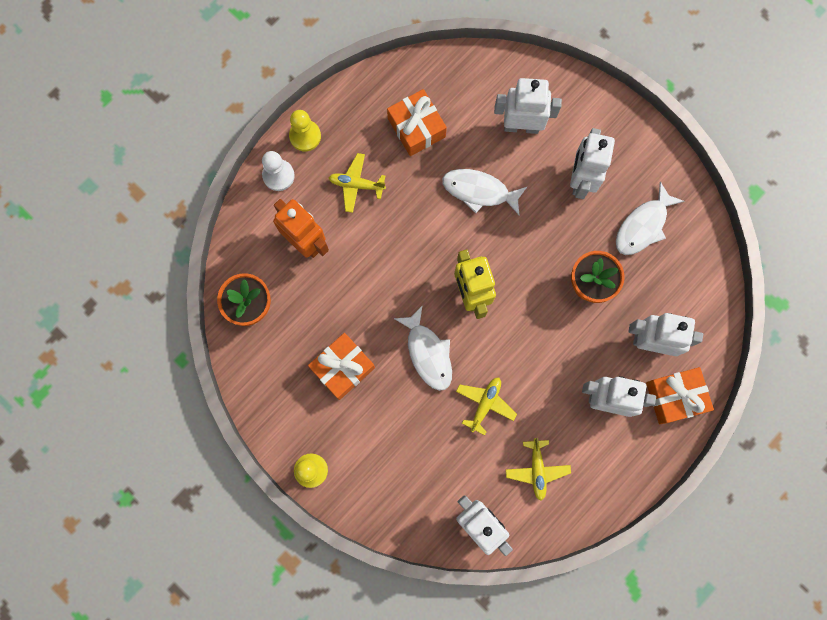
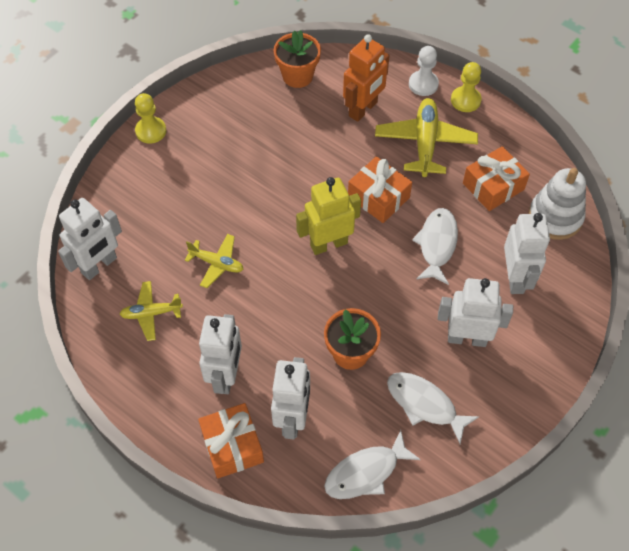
camera: 85 degrees right, 20 degrees down
orange gift [308,333,375,400] -> orange gift moved to [348,156,412,223]
yellow plane [328,153,386,213] -> yellow plane [375,98,478,177], size x1.71
white fish [394,305,452,391] -> white fish moved to [324,430,421,499]
none -> white stacking toy [528,168,586,240]

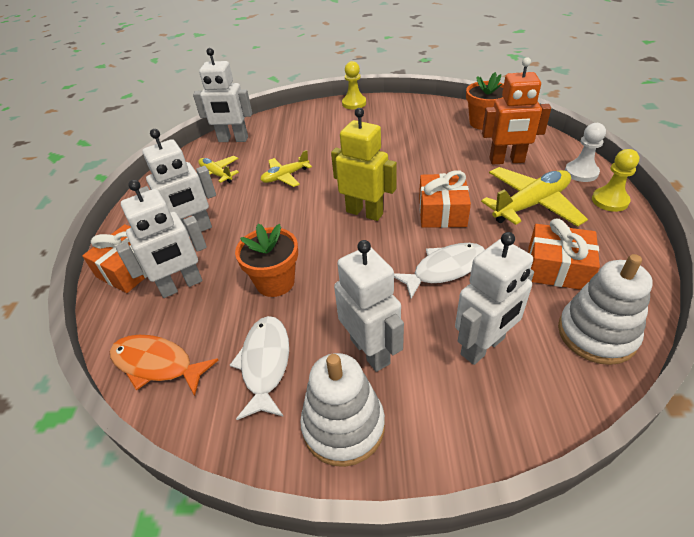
camera: 55 degrees right, 15 degrees down
yellow plane [185,234,243,288] -> yellow plane turned 75 degrees clockwise [261,150,312,187]
white fish [324,430,421,499] -> orange fish [110,335,218,396]
none -> white stacking toy [300,353,385,467]

